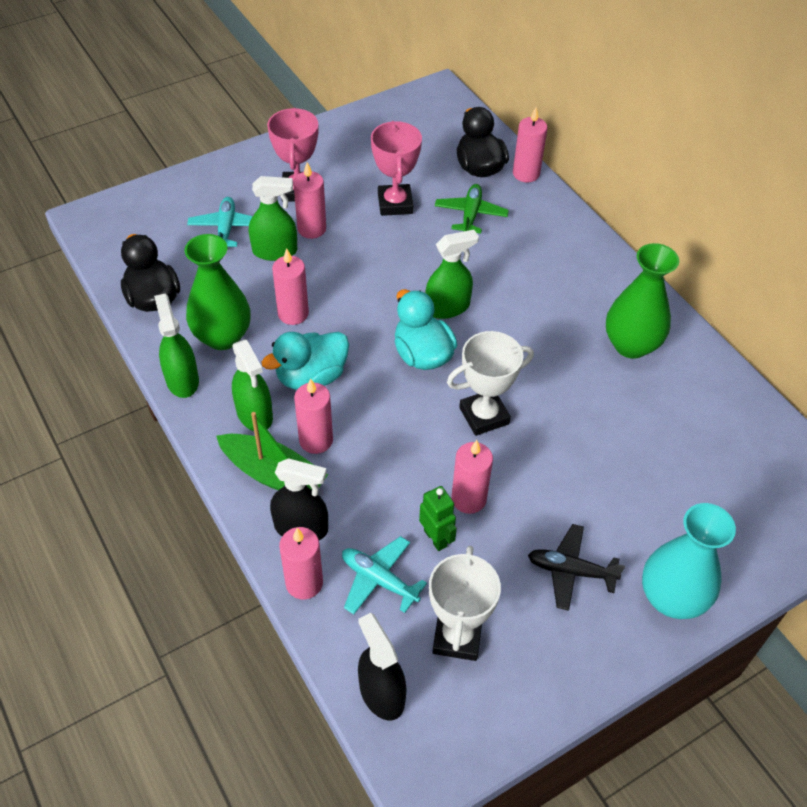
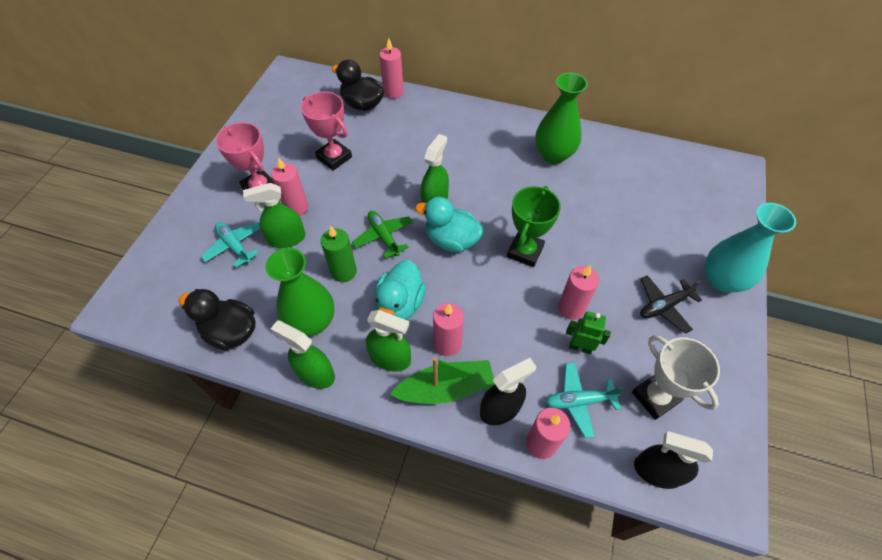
camera: 40 degrees left, 5 degrees up
green spray bottle [249,176,297,261] -> green spray bottle turned 150 degrees counterclockwise [243,183,305,248]
pink candle [272,248,309,325] -> green candle [321,225,357,282]
green plane [435,184,509,233] -> green plane moved to [352,211,413,259]
white trophy [447,331,534,436] -> green trophy [507,186,561,267]

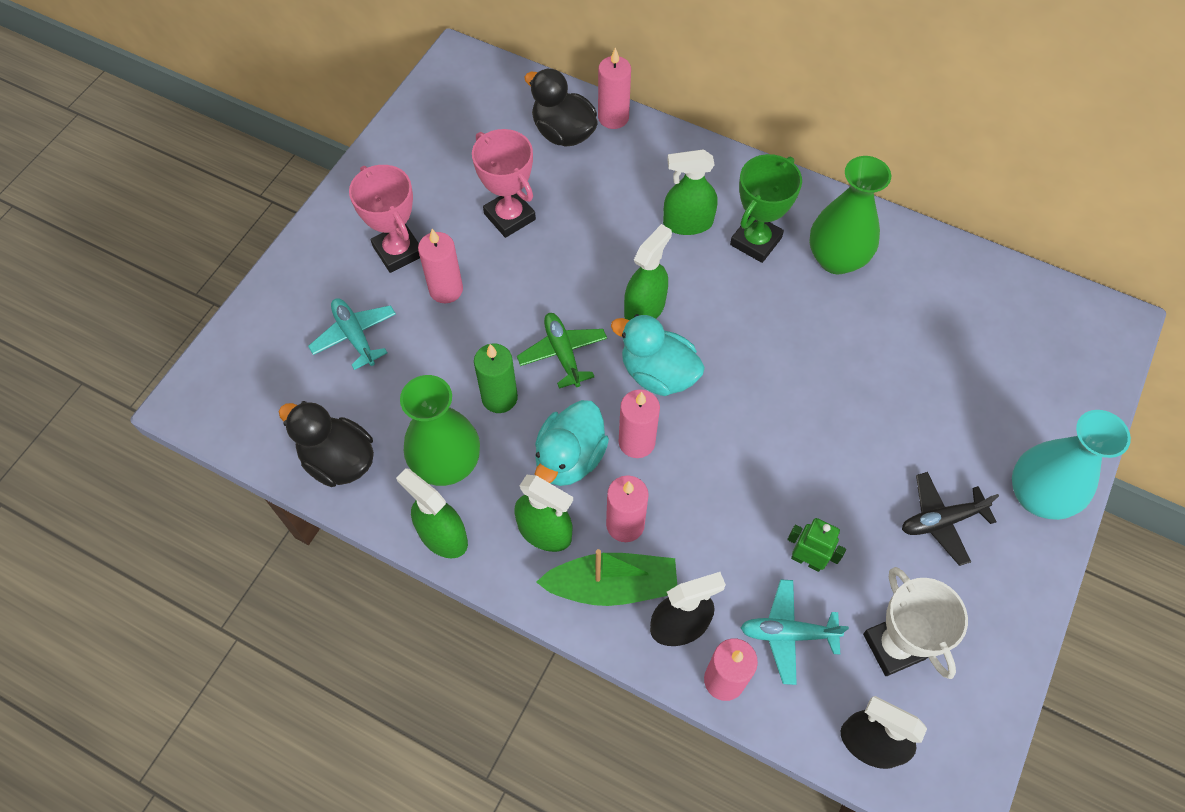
camera: 10 degrees right, 5 degrees up
green spray bottle [243,183,305,248] -> green spray bottle moved to [663,150,718,235]
green trophy [507,186,561,267] -> green trophy moved to [730,154,802,263]
pink candle [558,265,599,320] -> pink candle moved to [618,389,660,458]

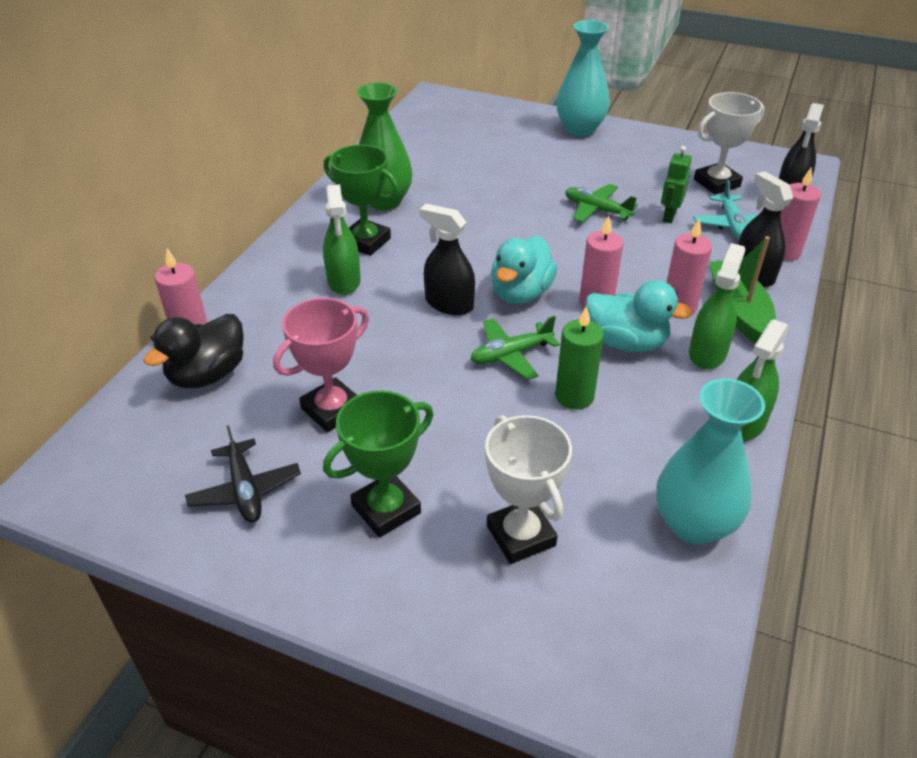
camera: 95 degrees left, 20 degrees down
black duck [279,401,374,487] -> turquoise vase [656,378,765,545]
turquoise plane [308,298,396,370] -> white trophy [485,415,572,564]
pink trophy [349,165,420,273] -> green trophy [323,390,434,538]
green vase [400,375,480,486] -> none
pink candle [418,229,463,303] -> none
green spray bottle [624,224,672,320] -> black spray bottle [419,204,475,315]
black plane [902,472,999,566] -> black plane moved to [185,426,301,523]
none -> green plane [565,184,638,223]

